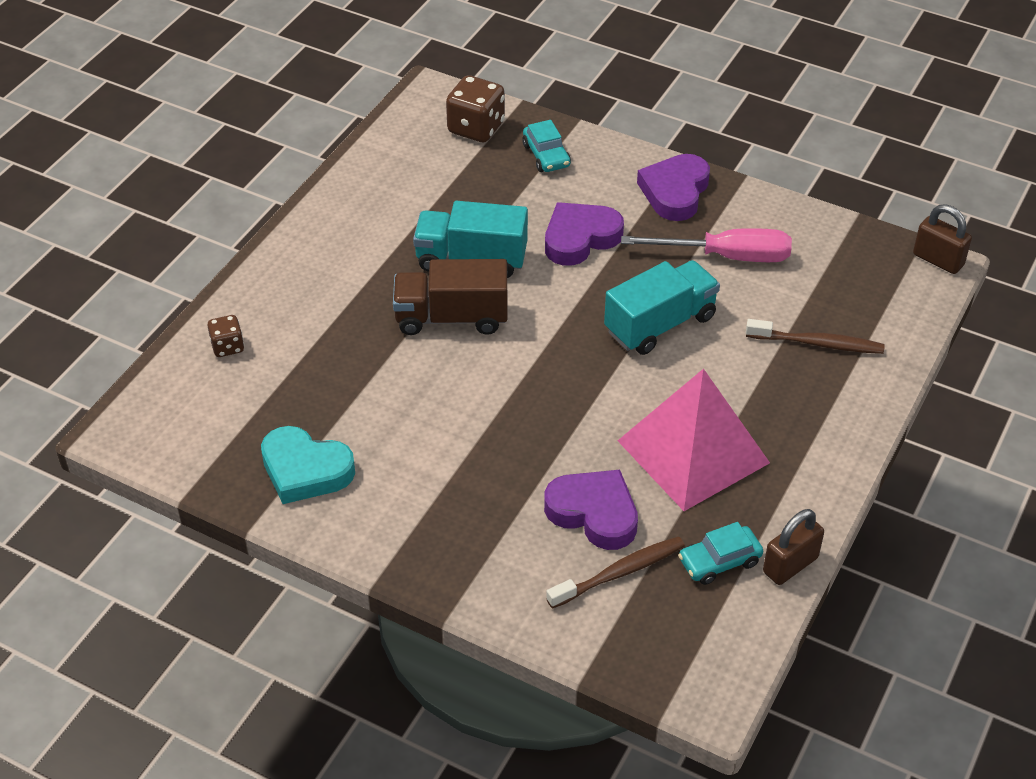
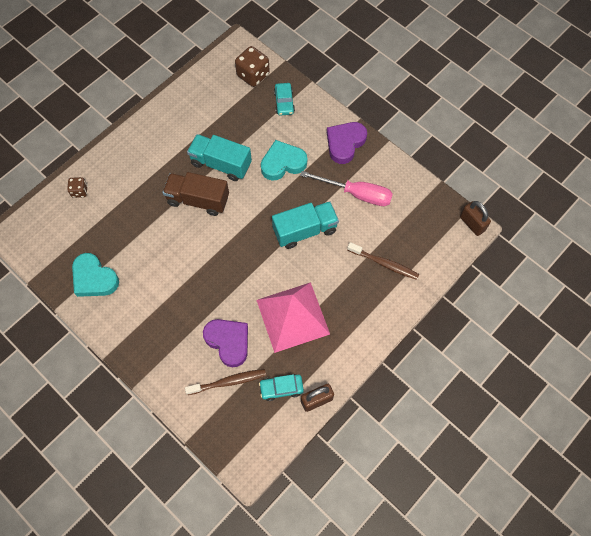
camera: 15 degrees right, 20 degrees up
purple heart [545,202,624,266] -> turquoise heart [261,140,307,181]

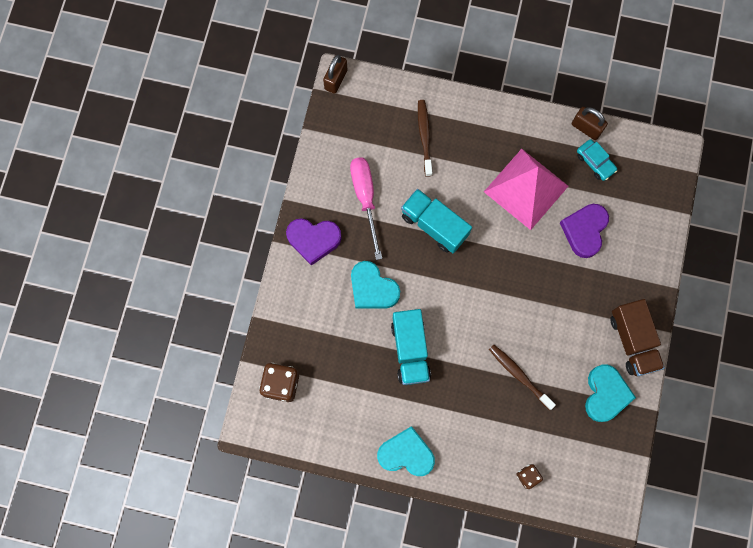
camera: 120 degrees left, 10 degrees up
brown truck [163,172,229,216] -> brown truck moved to [610,299,665,376]
brown toothbrush [185,369,266,395] -> brown toothbrush moved to [489,345,556,410]
turquoise car [274,83,295,116] -> none
none -> turquoise heart [377,426,435,476]

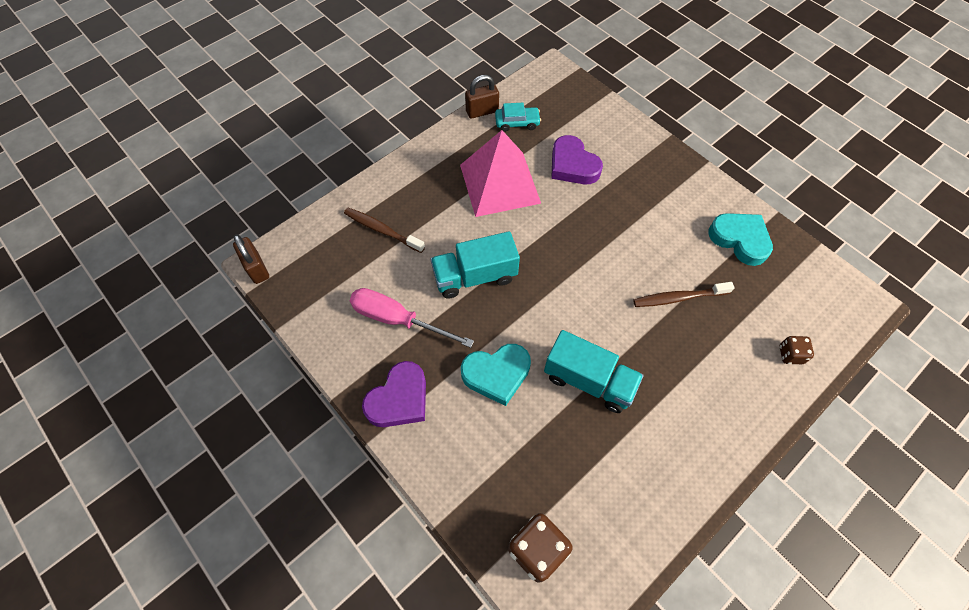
camera: 55 degrees left, 15 degrees down
turquoise heart [377,426,435,476] -> none
brown truck [610,299,665,376] -> none

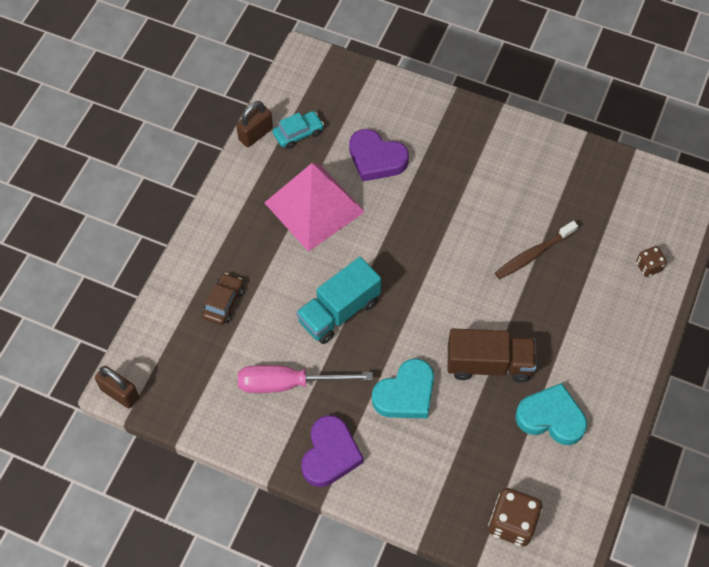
camera: 25 degrees left, 0 degrees up
brown toothbrush [344,208,425,253] -> brown car [202,273,244,325]
turquoise truck [544,330,643,413] -> brown truck [448,328,537,383]
turquoise heart [708,213,773,266] -> turquoise heart moved to [515,383,587,445]

